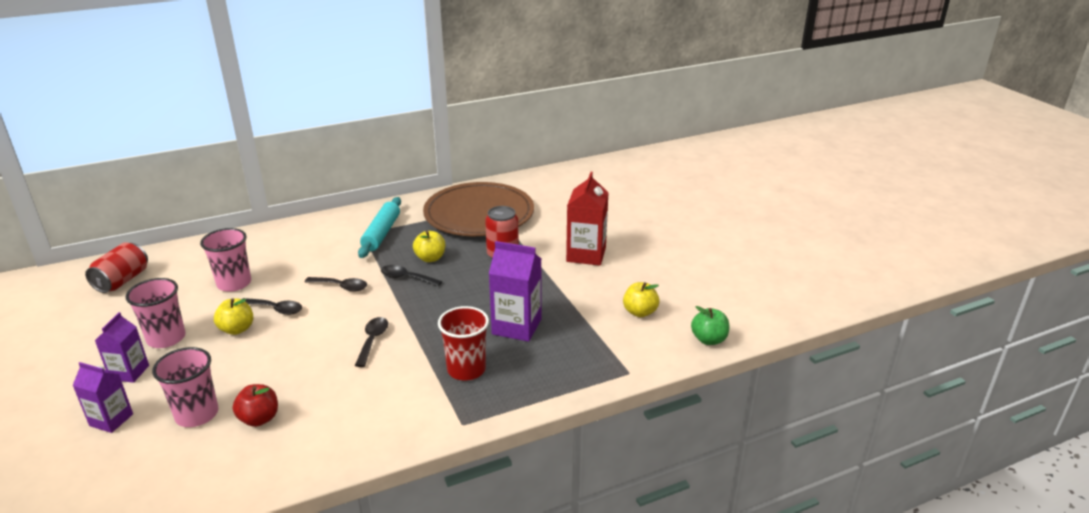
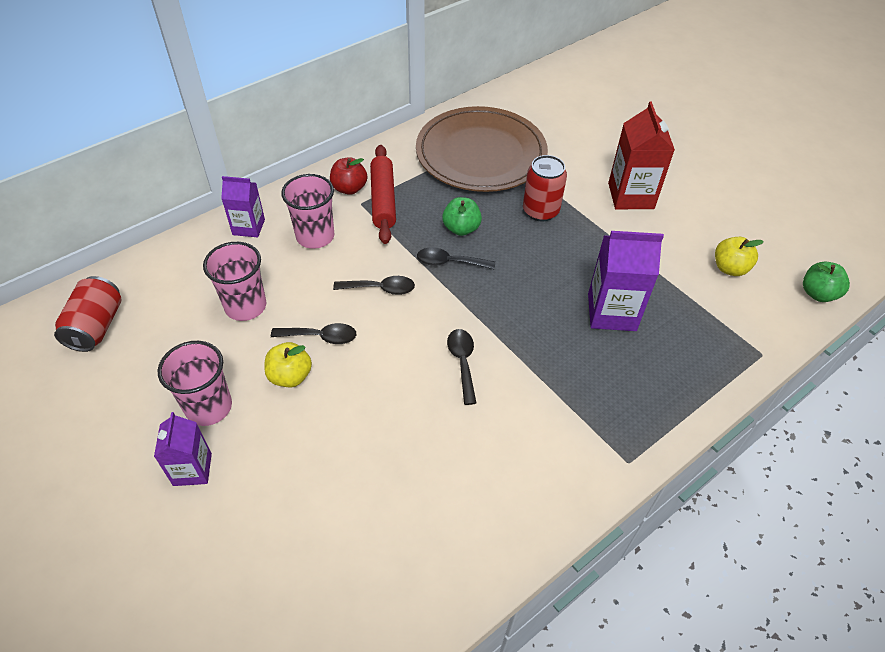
camera: 15 degrees left, 20 degrees up
purple carton [72,362,133,433] -> purple carton moved to [221,176,265,238]
pink cup [152,347,219,427] -> pink cup moved to [281,174,334,249]
red apple [233,384,278,427] -> red apple moved to [330,157,367,195]
turquoise rolling pin [358,197,401,258] -> red rolling pin [370,145,396,244]
yellow apple [413,231,445,262] -> green apple [442,197,482,236]
red cup [438,306,489,380] -> none

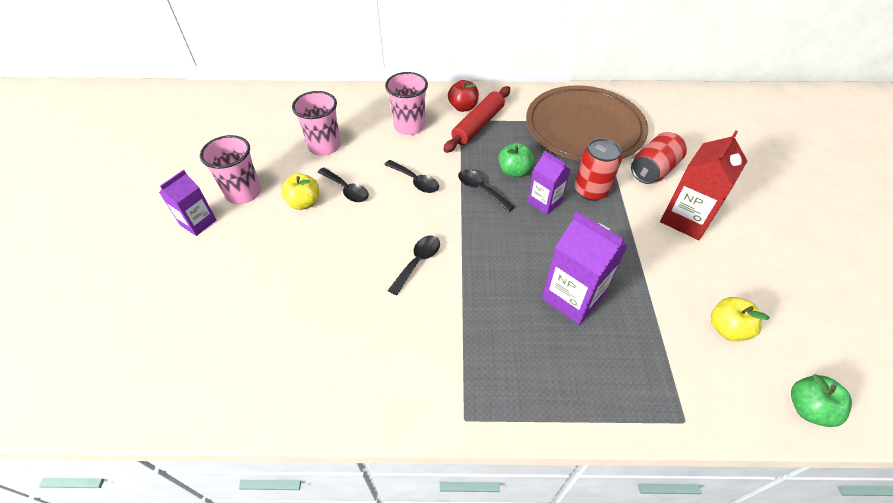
camera: 40 degrees right, 0 degrees up
red can [54,276,122,352] -> red can moved to [631,132,687,184]
purple carton [221,176,265,238] -> purple carton moved to [528,150,571,215]

